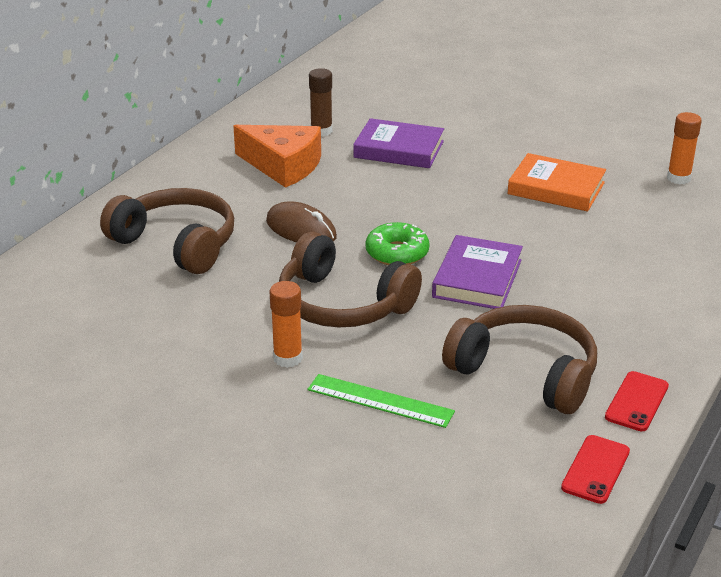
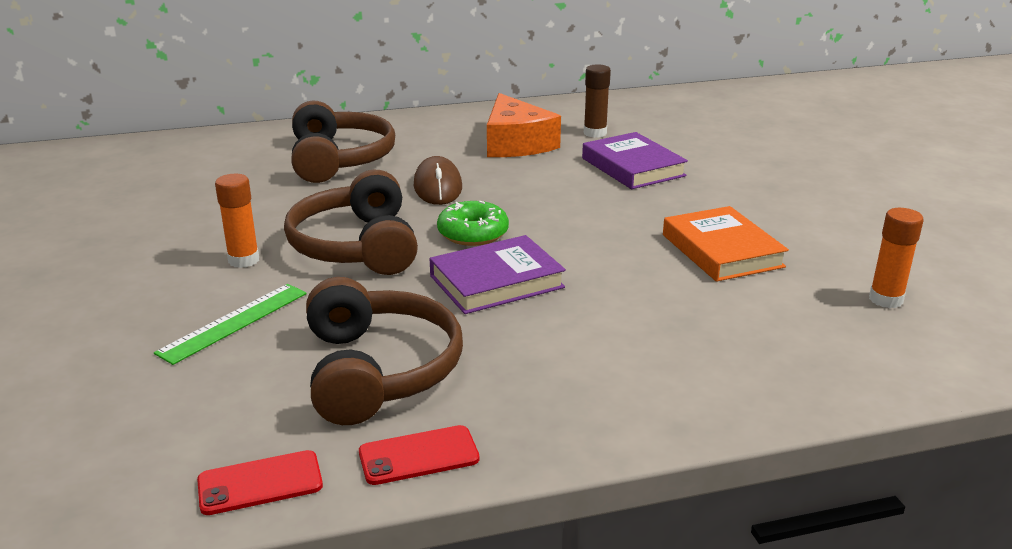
camera: 45 degrees right, 5 degrees down
green ruler [307,374,455,428] -> green ruler turned 60 degrees clockwise [154,284,307,365]

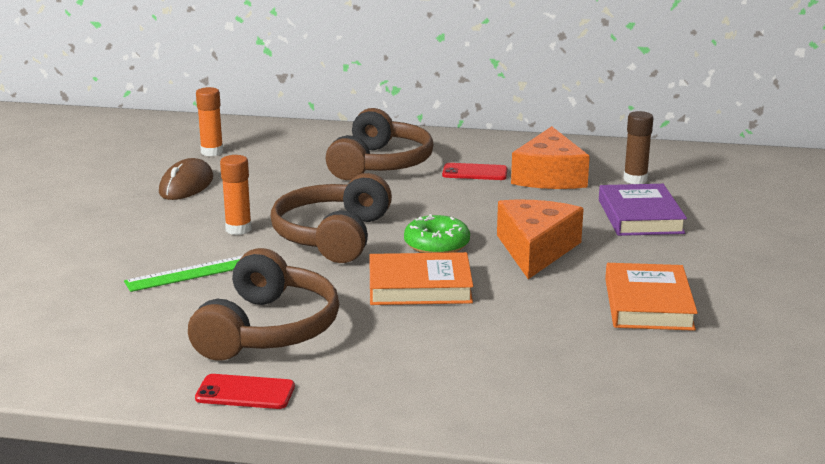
camera: 25 degrees right, 5 degrees down
red phone [197,450,323,515] -> red phone moved to [442,163,507,180]
brown mouse [414,156,462,205] -> brown mouse moved to [159,158,213,200]
purple book [429,235,566,314] -> orange book [370,252,473,305]
orange glue stick [869,208,924,308] -> orange glue stick moved to [196,87,223,156]
none -> orange cheese [497,200,584,279]

